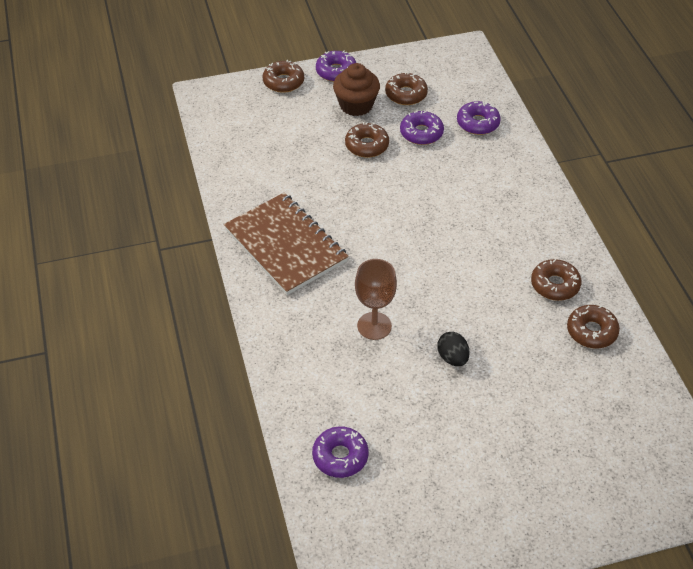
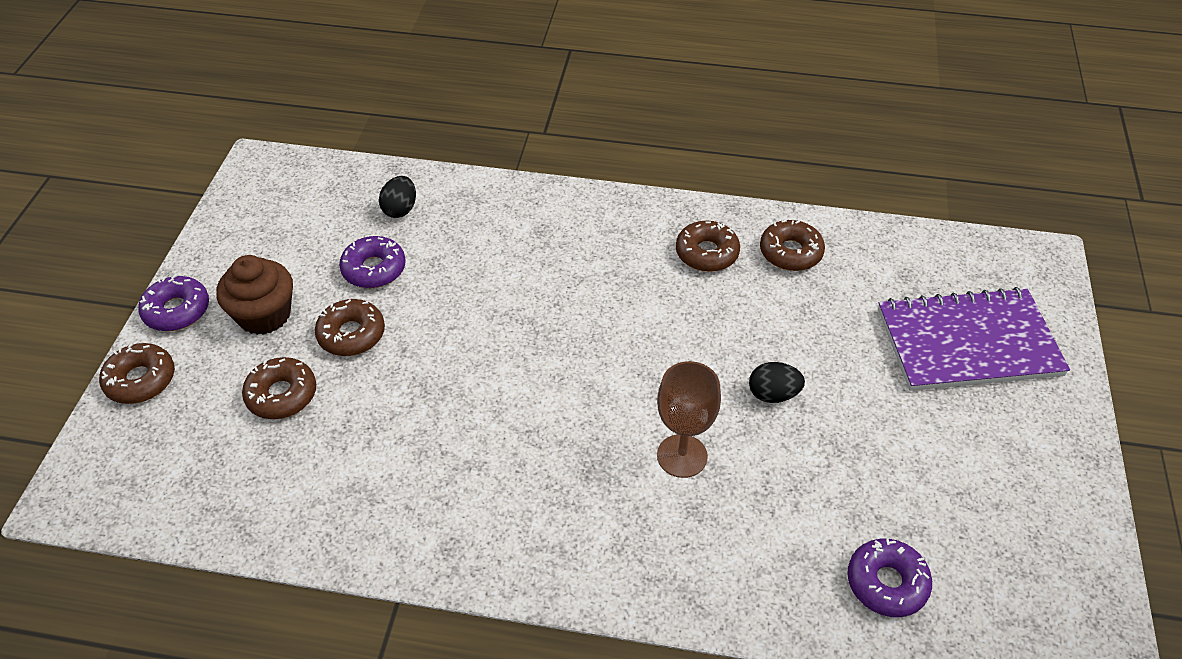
camera: 65 degrees left, 0 degrees up
brown notebook [224,193,349,295] -> none
brown donut [385,72,428,105] -> brown donut moved to [242,357,316,419]
purple donut [457,101,501,135] -> black egg [379,176,416,218]
none -> purple notebook [878,287,1070,391]

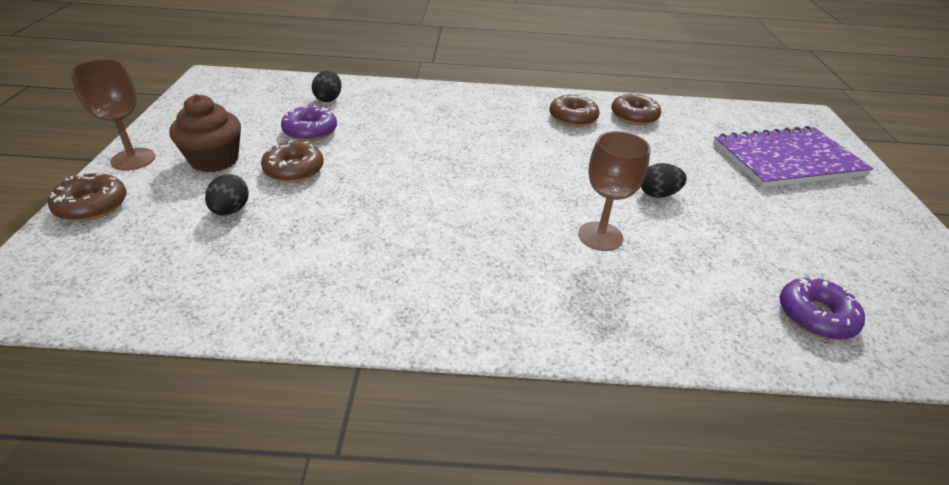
camera: 10 degrees left, 10 degrees down
purple donut [138,275,209,331] -> brown goblet [70,59,155,171]
brown donut [242,357,316,419] -> black egg [205,174,249,215]

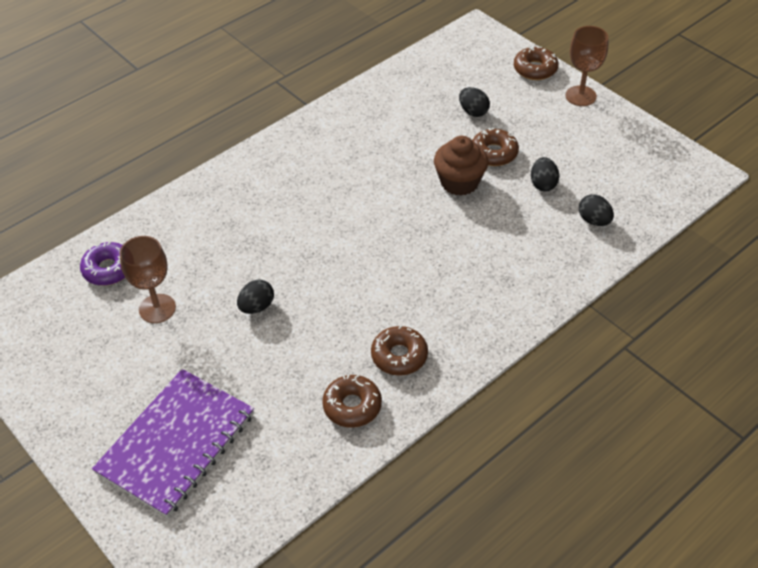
camera: 140 degrees right, 10 degrees up
brown cupcake [170,94,241,172] -> brown cupcake moved to [434,136,488,196]
purple donut [281,105,337,141] -> black egg [531,157,559,192]
brown goblet [578,131,651,251] -> brown goblet moved to [120,236,176,323]

